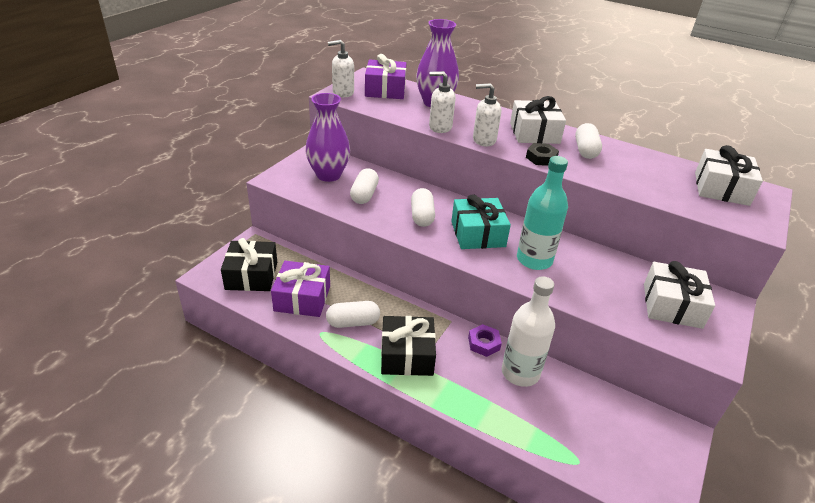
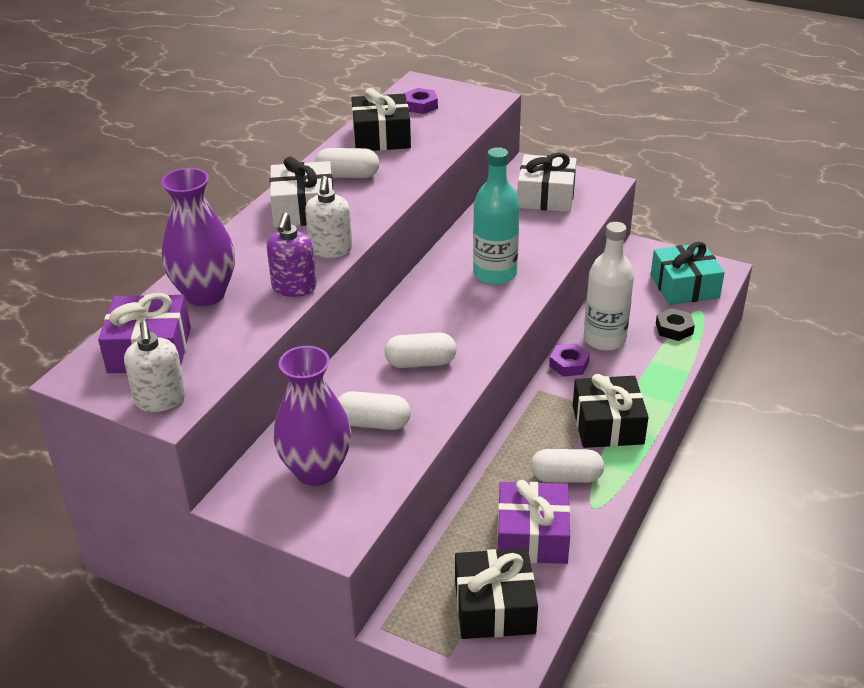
camera: 90 degrees left, 0 degrees up
white capsule [326,301,380,328] -> white capsule turned 75 degrees counterclockwise [531,449,604,483]
white soap dispenser [429,71,456,133] -> purple soap dispenser [267,213,317,297]
turquoise gift [451,194,511,249] -> turquoise gift moved to [651,242,725,305]
black nut [526,143,559,166] -> black nut moved to [656,308,695,341]
white gift [695,145,763,206] -> purple nut [404,88,438,114]
none -> black gift [351,88,411,151]

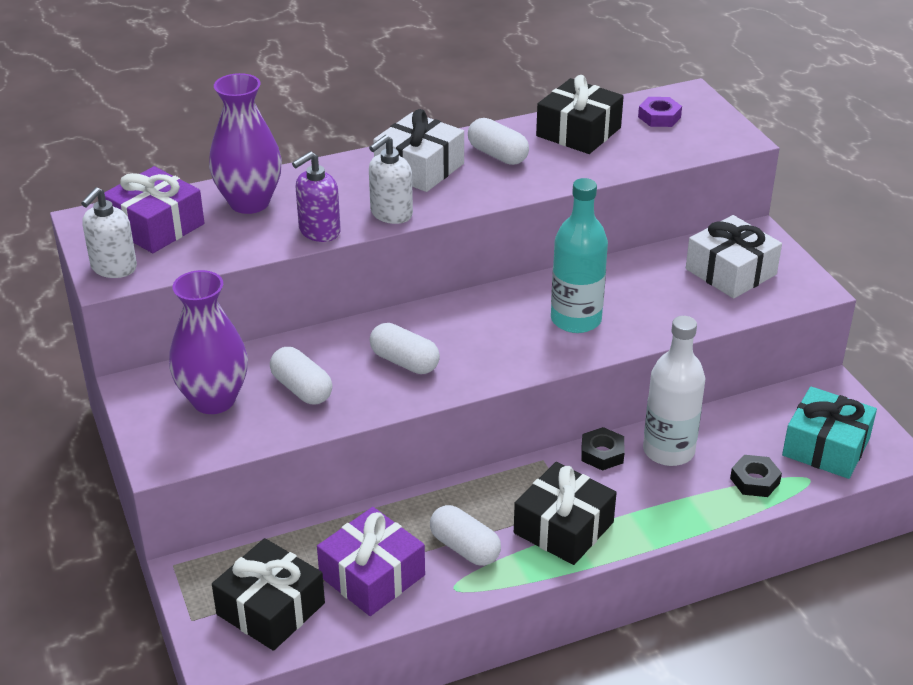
camera: 40 degrees right, 0 degrees up
purple nut [549,343,590,376] -> black nut [581,427,625,471]

